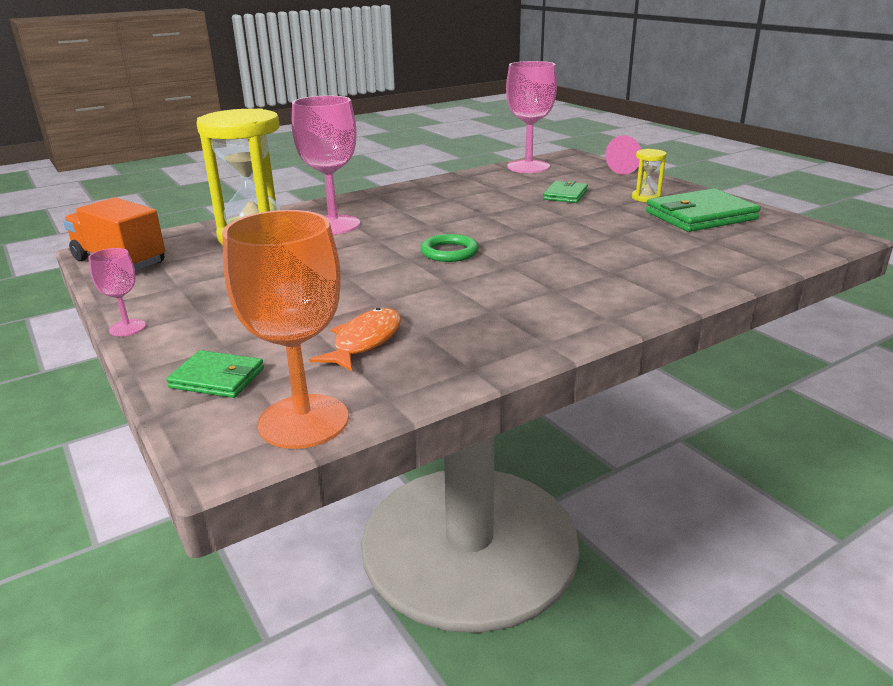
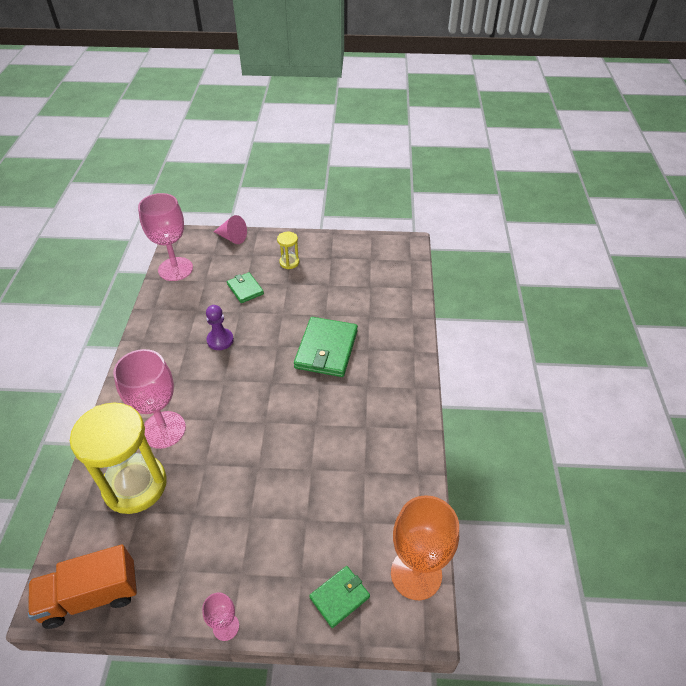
camera: 55 degrees left, 20 degrees up
orange fish [310,308,401,371] -> none
green ring [421,234,479,262] -> none
green wallet [646,188,761,232] -> green wallet moved to [294,317,358,377]
none -> purple pawn [206,305,234,350]

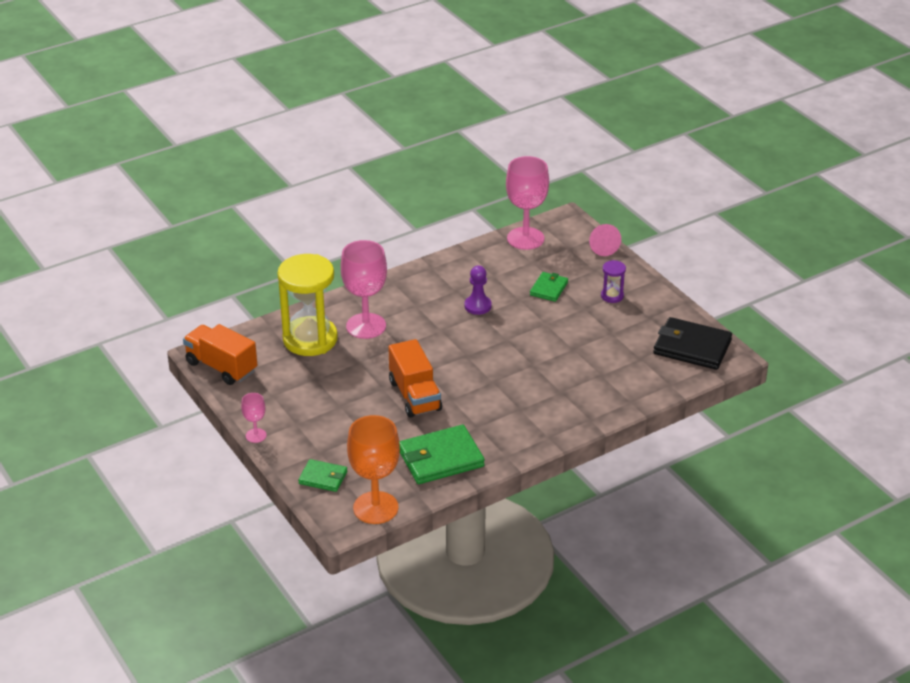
camera: 55 degrees right, 10 degrees down
yellow hourglass [277,232,299,269] -> purple hourglass [601,260,626,303]
green wallet [294,317,358,377] -> green wallet moved to [399,425,485,484]
none -> orange truck [388,339,442,418]
none -> black wallet [653,317,732,370]

